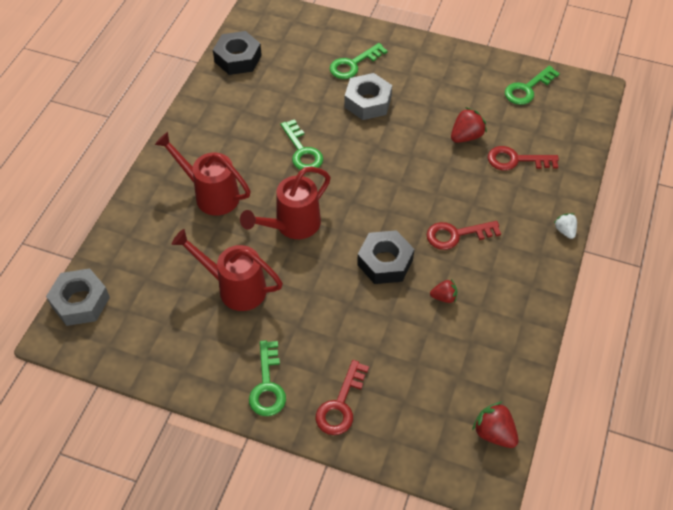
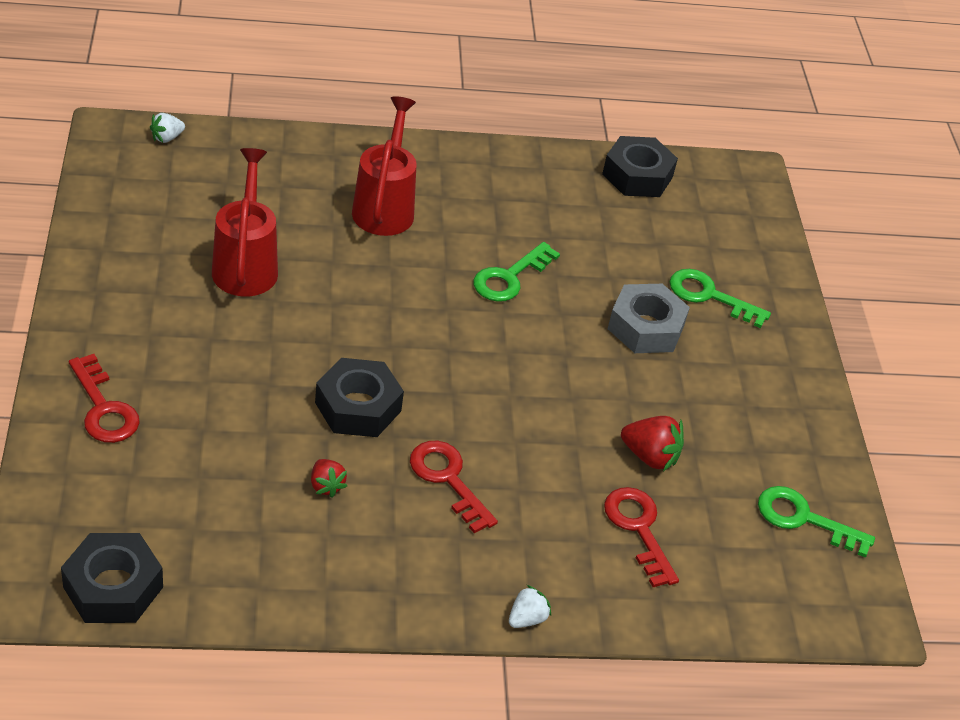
camera: 60 degrees right, 10 degrees down
grey nut [46,268,110,326] -> white strawberry [150,113,185,143]
red watering can [240,167,331,239] -> none
green key [249,340,286,416] -> none
red key [316,360,369,435] -> red key turned 120 degrees counterclockwise [69,354,140,443]
red strawberry [472,401,519,448] -> black nut [61,533,163,623]

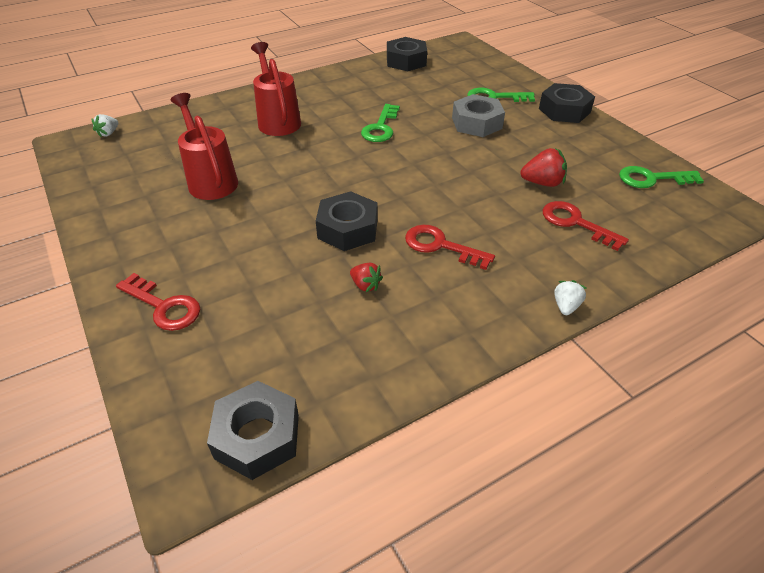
camera: 20 degrees left, 0 degrees up
none -> black nut [539,83,595,123]

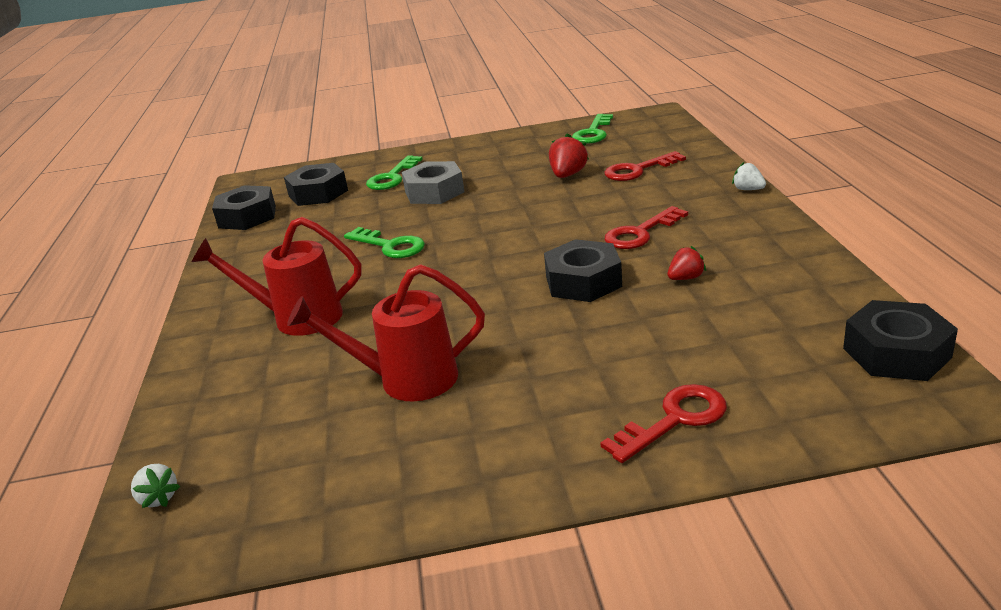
camera: 65 degrees left, 15 degrees down
black nut [539,83,595,123] -> black nut moved to [284,163,348,206]

